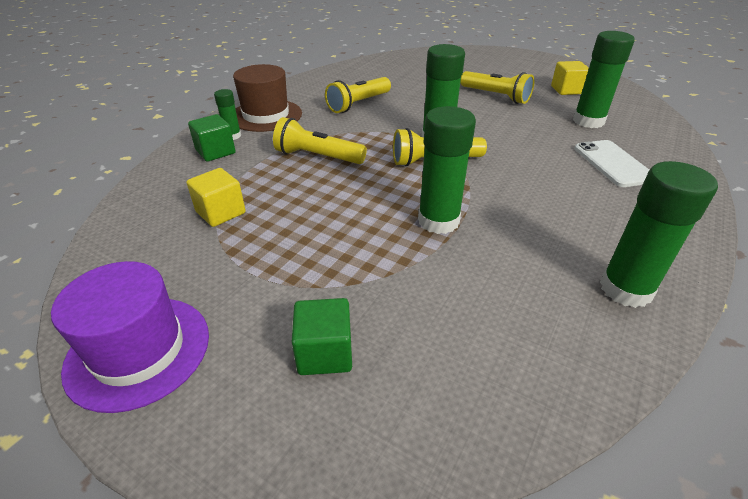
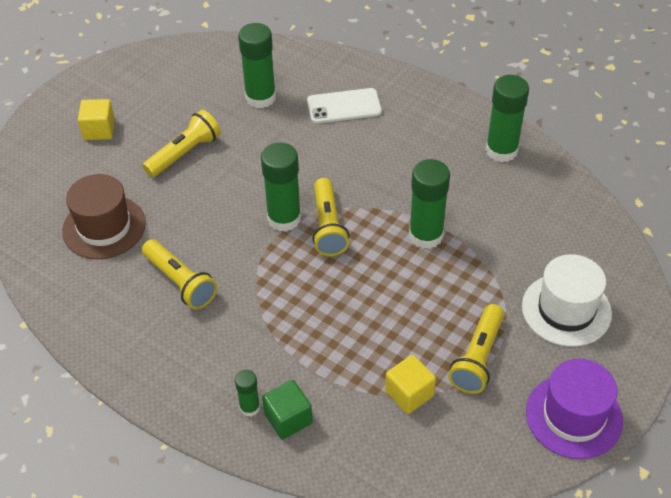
camera: 85 degrees left, 10 degrees up
brown hat [233,64,302,132] -> brown hat moved to [62,174,146,259]
yellow flashlight [273,117,367,164] -> yellow flashlight moved to [448,304,504,394]
green cube [292,298,352,375] -> white hat [522,254,612,347]
yellow cube [551,61,589,95] -> yellow cube moved to [78,99,115,140]

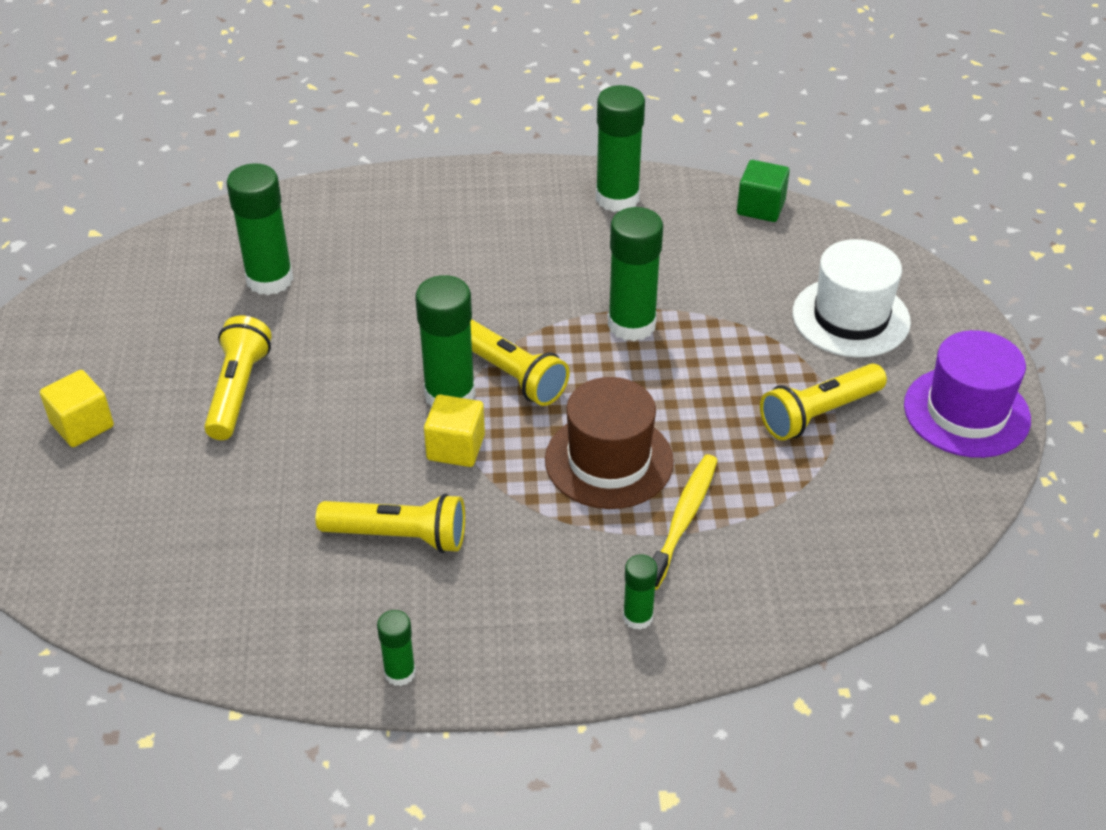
camera: 40 degrees left, 5 degrees down
brown hat [62,174,146,259] -> brown hat moved to [545,377,674,509]
green cube [262,380,313,439] -> green cube moved to [737,160,790,222]
white phone [307,88,382,124] -> none
yellow cube [385,355,436,414] -> yellow cube moved to [424,395,485,467]
yellow flashlight [448,304,504,394] -> yellow flashlight turned 75 degrees clockwise [760,363,887,441]
none -> green glue stick [377,610,416,686]
none -> yellow toothbrush [652,455,717,590]

